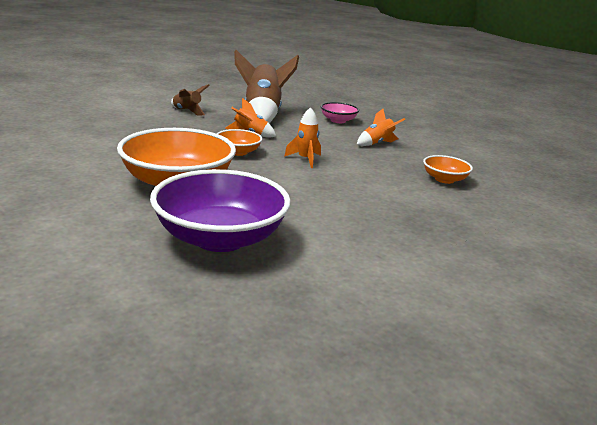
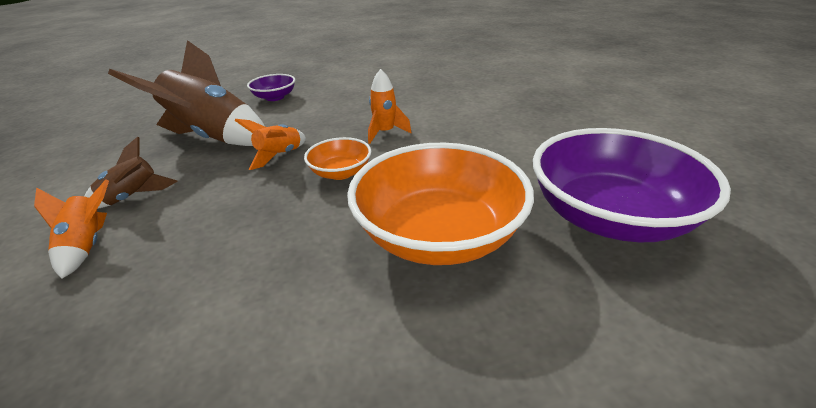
camera: 65 degrees left, 10 degrees up
pink bowl [320,102,359,123] -> purple bowl [247,74,295,101]
orange rocket [357,109,405,146] -> orange rocket moved to [34,180,109,279]
orange bowl [423,155,473,184] -> none

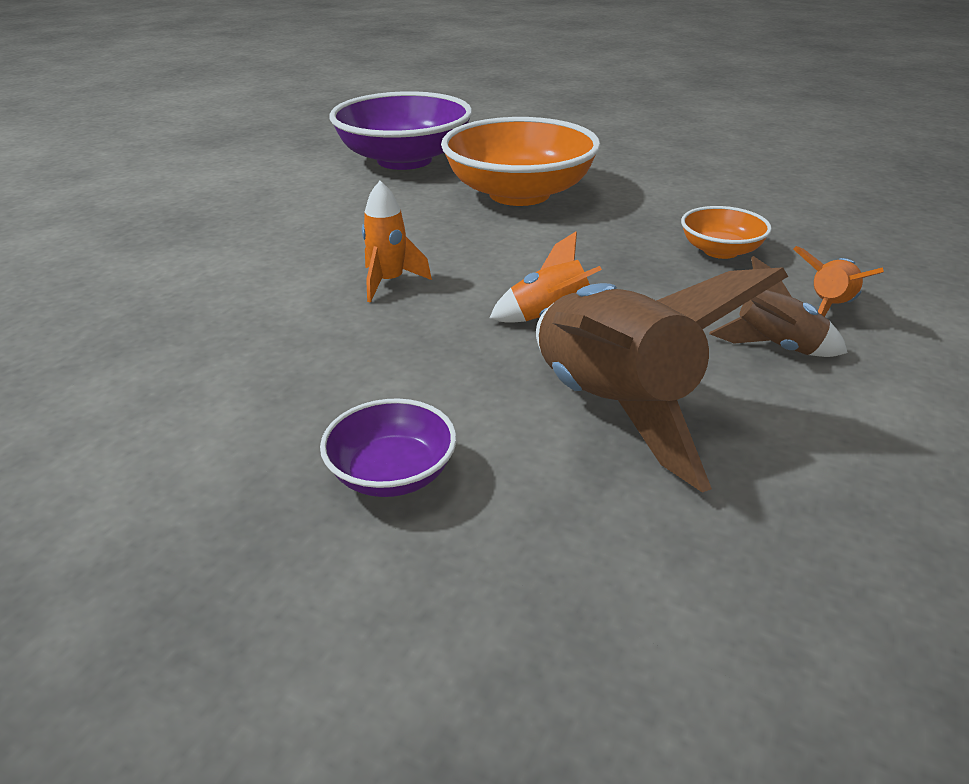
camera: 135 degrees left, 0 degrees up
orange bowl [304,137,371,180] -> orange bowl moved to [681,206,772,259]

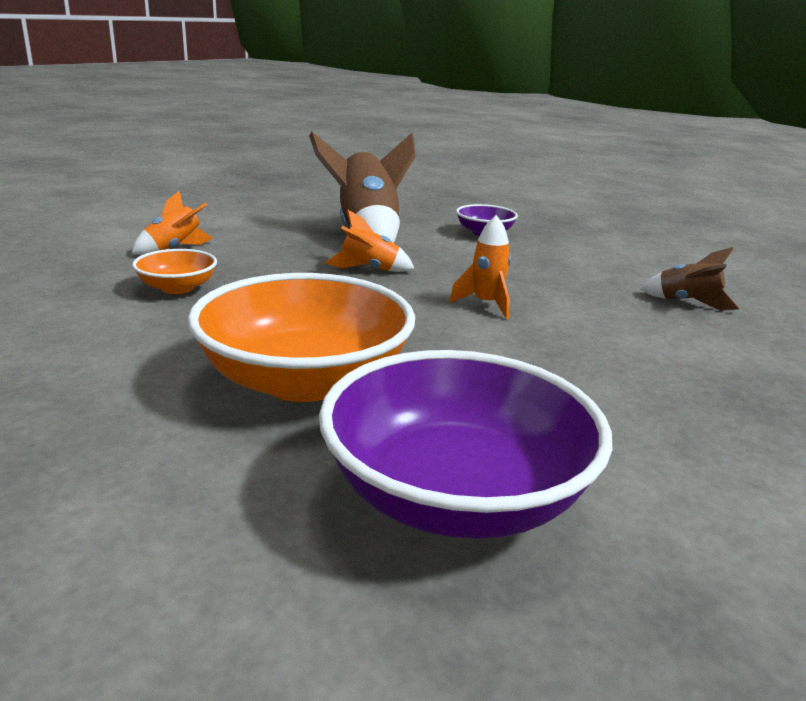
camera: 170 degrees left, 10 degrees down
brown rocket [709,256,848,357] -> brown rocket moved to [641,247,740,310]

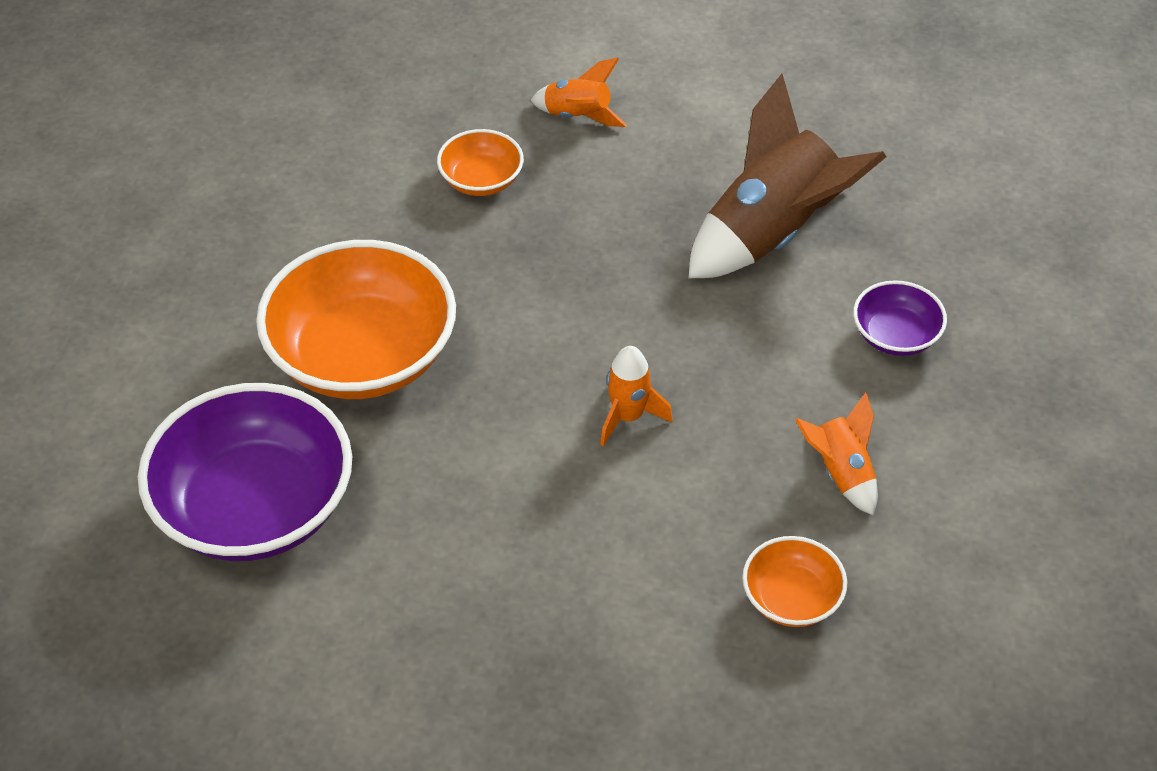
camera: 65 degrees right, 25 degrees up
orange rocket [325,210,414,272] -> orange rocket moved to [795,393,878,515]
brown rocket [641,247,740,310] -> orange bowl [742,536,847,627]

